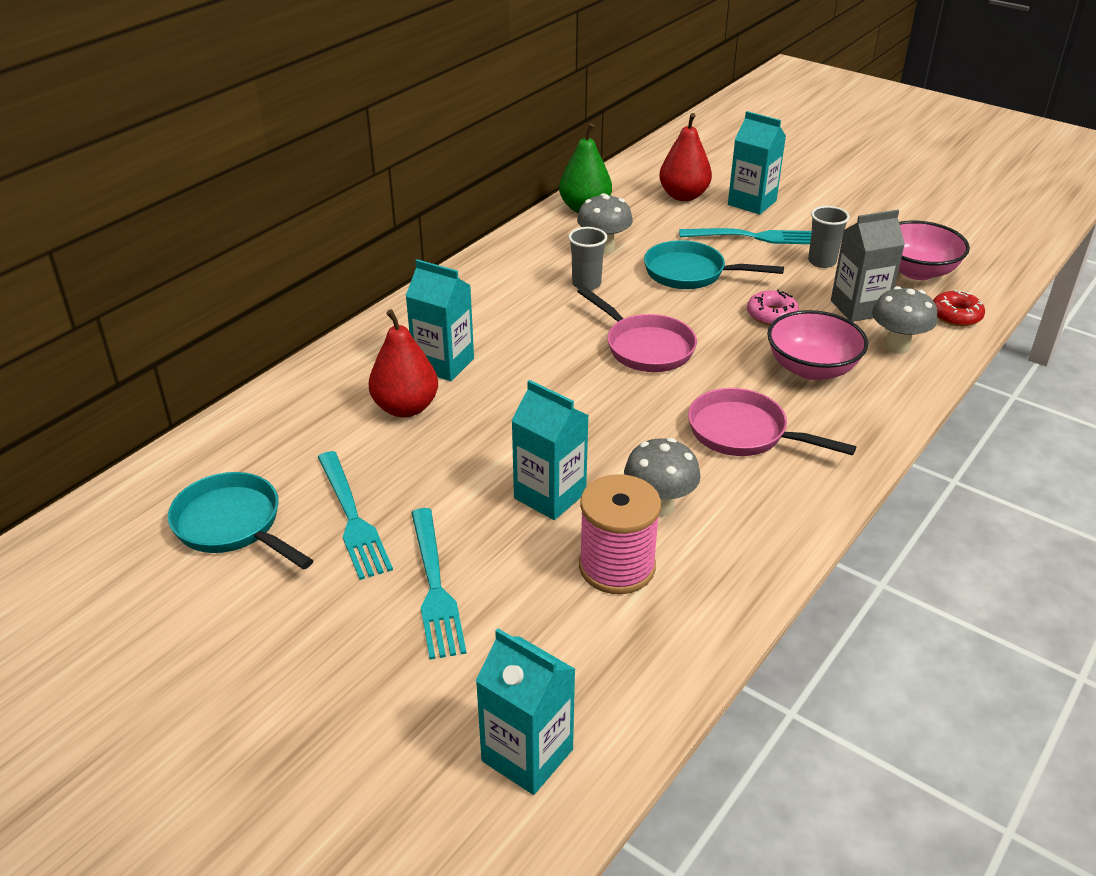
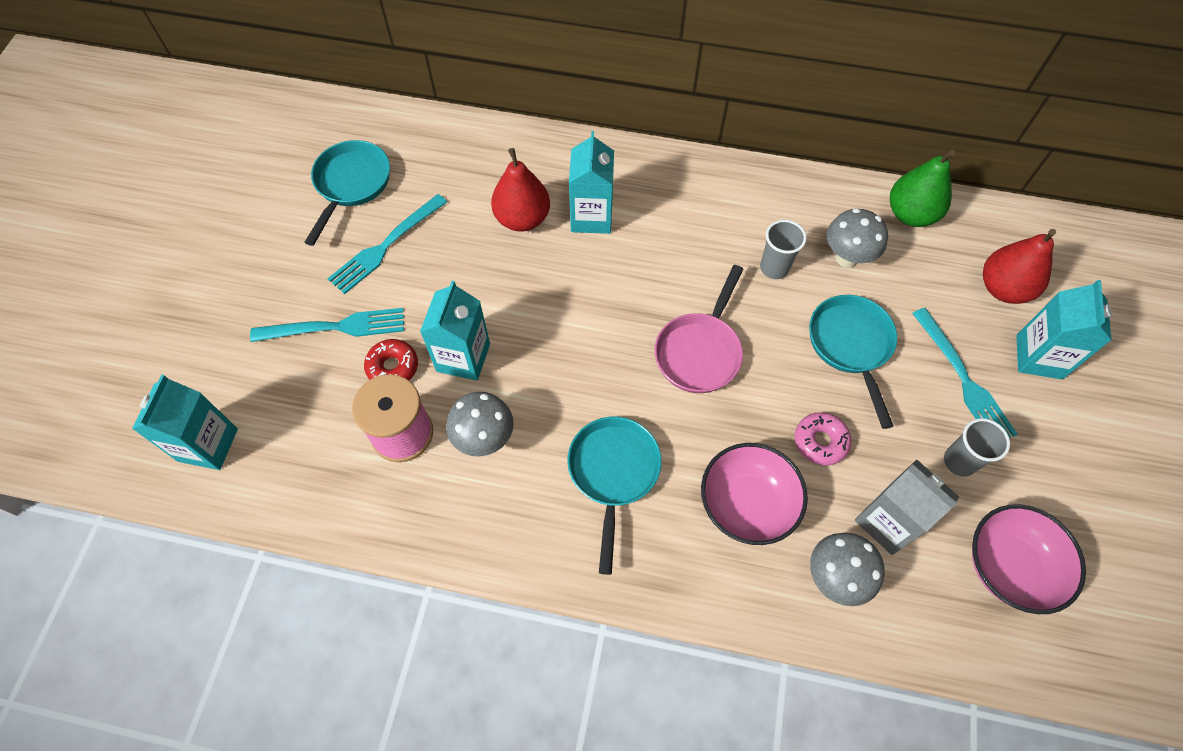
camera: 65 degrees right, 25 degrees up
turquoise fork [411,508,467,660] -> turquoise fork turned 150 degrees counterclockwise [250,308,404,342]
pink pan [688,388,856,456] -> turquoise pan [567,417,662,575]
red donut [933,290,985,326] -> red donut moved to [364,339,418,380]

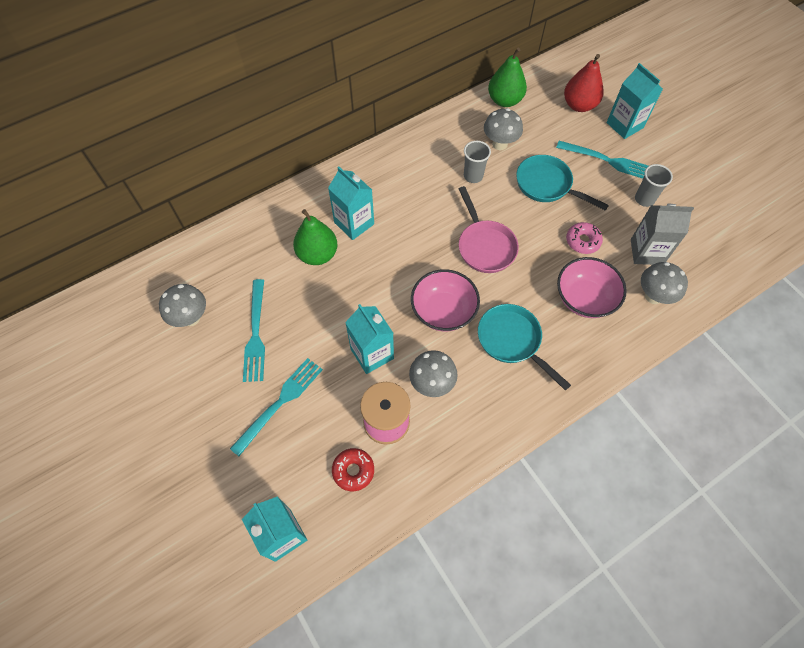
camera: 45 degrees left, 0 degrees up
turquoise pan [304,140,390,246] -> grey mushroom [159,284,206,327]
red donut [364,339,418,380] -> red donut moved to [332,448,374,491]
red pear [491,148,550,232] -> green pear [293,209,338,265]
pink bowl [972,504,1086,614] -> pink bowl moved to [411,269,480,332]

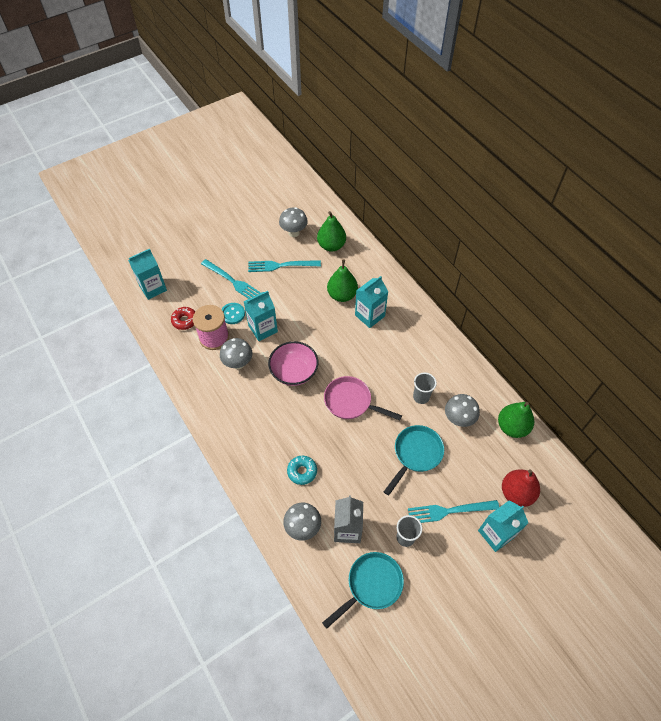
camera: 90 degrees right, 5 degrees down
pink pan [459,186,519,273] -> pink pan turned 45 degrees clockwise [324,376,402,421]
turquoise pan [478,304,571,391] -> turquoise pan moved to [322,552,404,629]
turquoise fork [556,141,648,179] -> turquoise fork turned 60 degrees clockwise [408,500,499,523]
pink bowl [557,257,627,318] -> turquoise donut [287,456,317,485]
pink donut [566,222,603,254] -> none
none -> turquoise button [222,303,245,324]
none -> green pear [317,211,346,252]

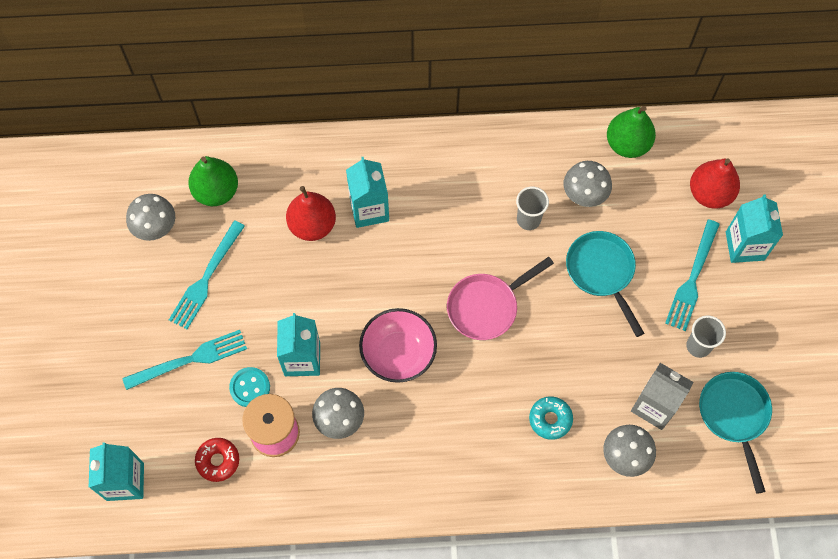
camera: 60 degrees left, 10 degrees up
green pear [327,259,358,302] -> red pear [286,186,336,241]

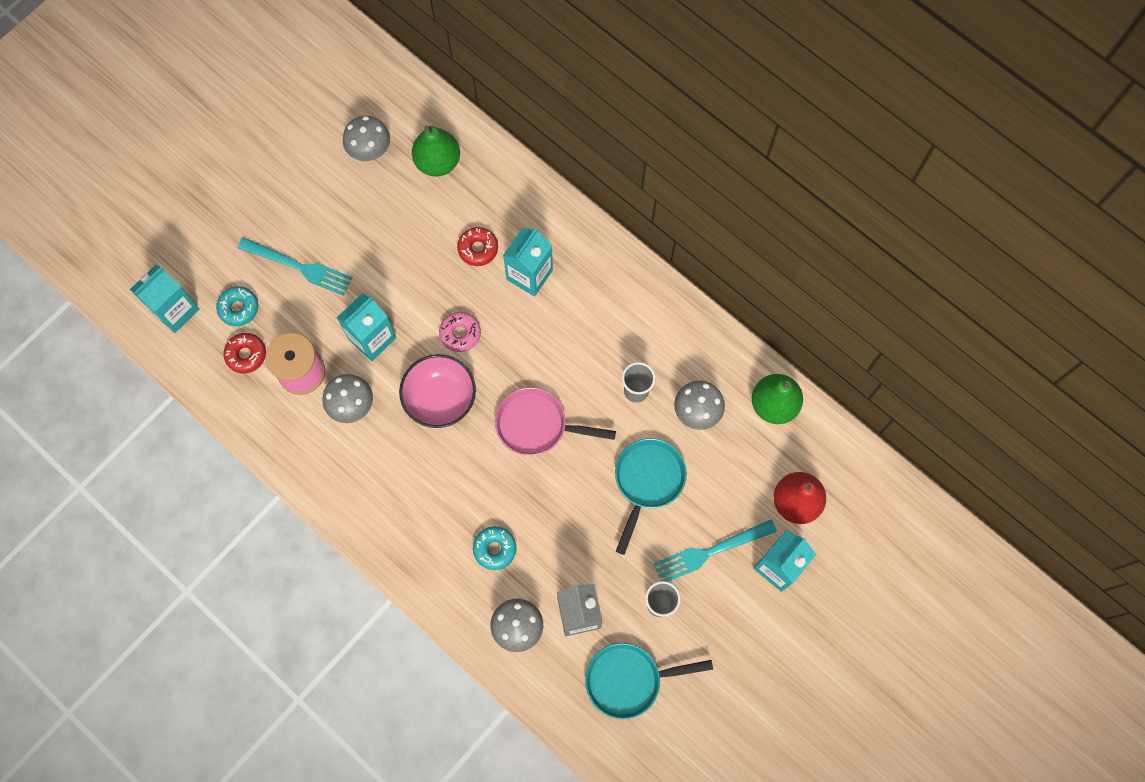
camera: 45 degrees right, 5 degrees up
turquoise fork [169,220,245,329] -> none
turquoise button [229,367,270,407] -> none
red pear [286,186,336,241] -> red donut [457,227,498,266]
turquoise pan [699,372,772,494] -> turquoise pan turned 135 degrees counterclockwise [585,643,713,720]
none -> turquoise donut [216,286,258,326]
none -> pink donut [439,312,481,352]

